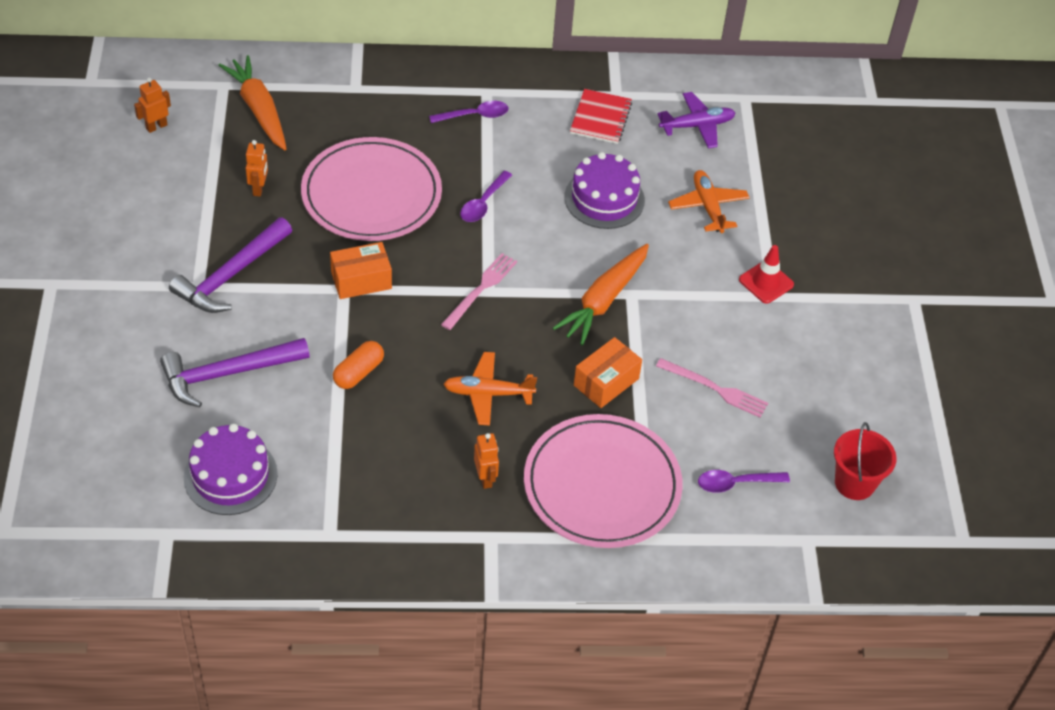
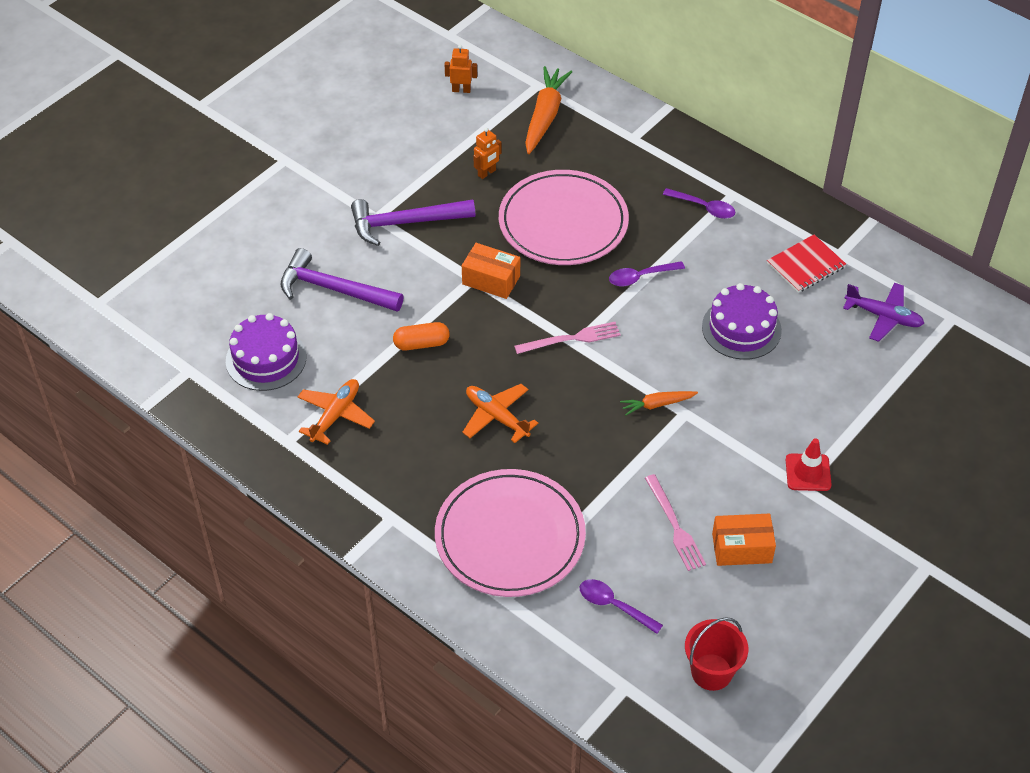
camera: 45 degrees right, 0 degrees up
orange robot [474,433,499,489] -> none
orange carrot [553,244,649,346] -> orange carrot [620,391,698,416], size x0.54
orange box [574,337,642,408] -> orange box moved to [712,514,776,566]
orange plane [668,170,750,233] -> orange plane moved to [298,379,375,445]

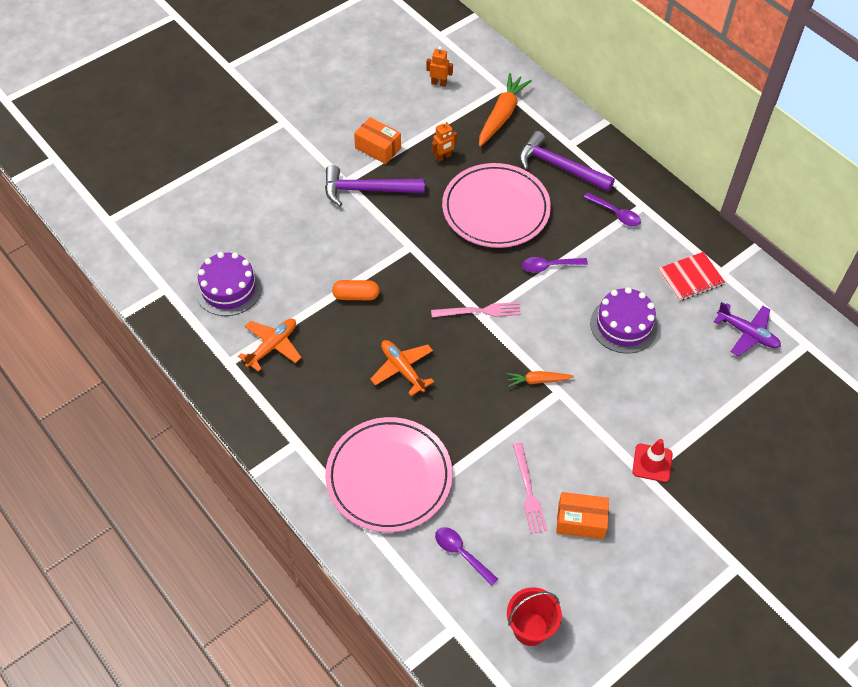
camera: 10 degrees right, 5 degrees up
purple hammer [281,248,404,312] -> purple hammer moved to [519,131,615,192]
orange box [462,243,520,299] -> orange box moved to [354,117,401,164]

